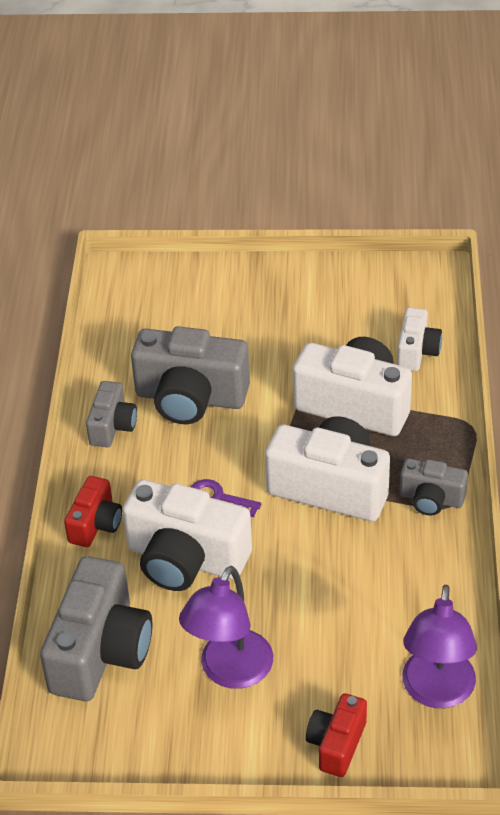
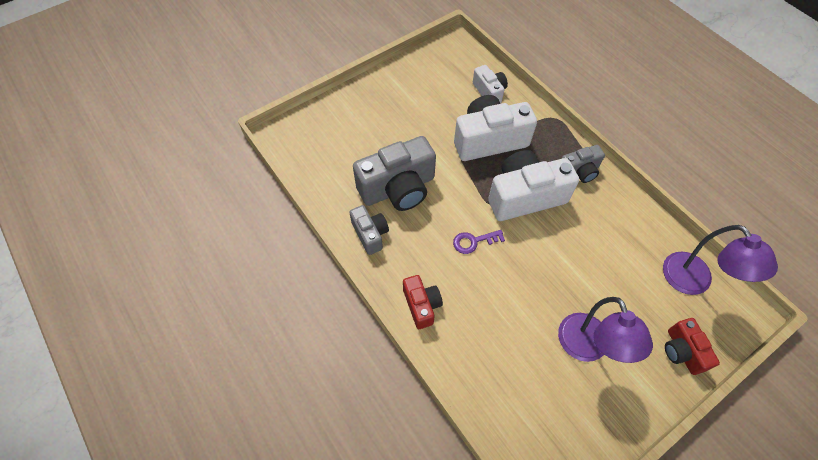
camera: 40 degrees left, 15 degrees up
grey camera [40,556,153,701] -> none
white camera [123,479,252,591] -> none

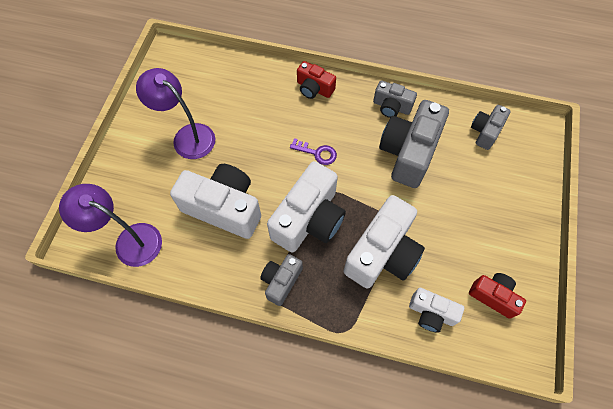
camera: 140 degrees right, 5 degrees up
purple key [453,230,505,254] -> purple key turned 75 degrees clockwise [290,138,337,165]
red camera [665,318,720,375] -> red camera moved to [469,273,526,319]
none -> white camera [170,164,261,239]
none -> grey camera [471,105,511,150]

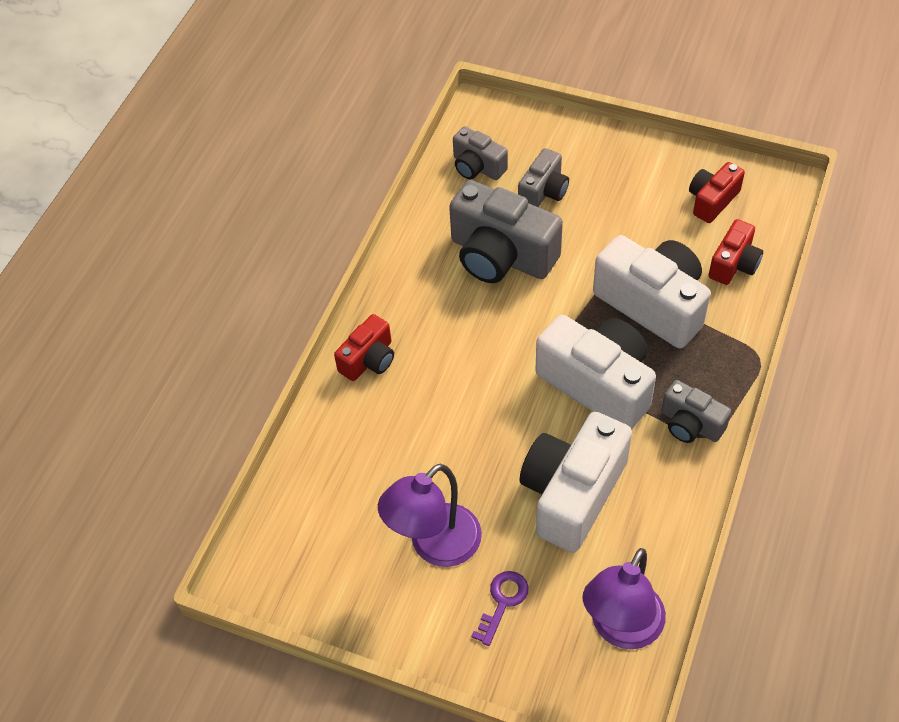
camera: 80 degrees left, 10 degrees down
purple key [290,138,337,165] -> purple key moved to [471,571,528,646]
grey camera [373,80,417,118] -> grey camera moved to [518,148,569,207]
white camera [409,288,464,333] -> red camera [709,219,763,285]

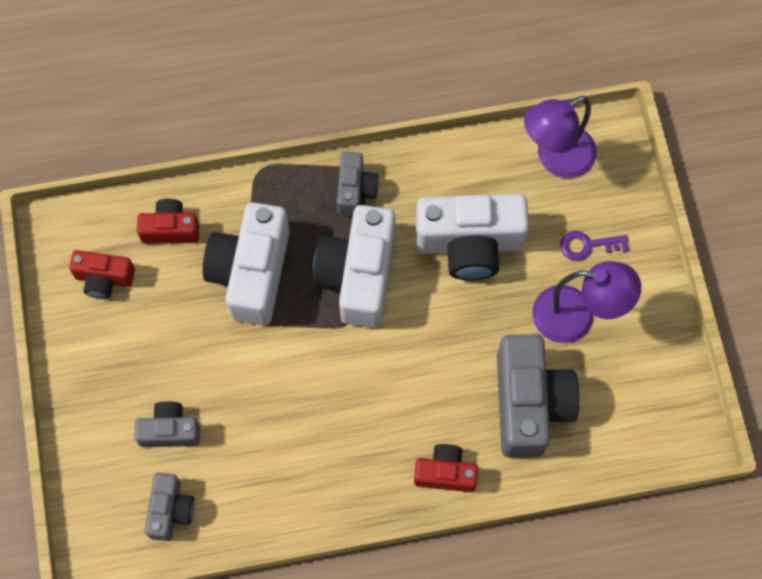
camera: 125 degrees left, 15 degrees up
grey camera [449,180,563,283] -> grey camera moved to [497,334,580,458]
purple lamp [582,548,666,649] -> purple lamp turned 150 degrees clockwise [524,96,597,178]

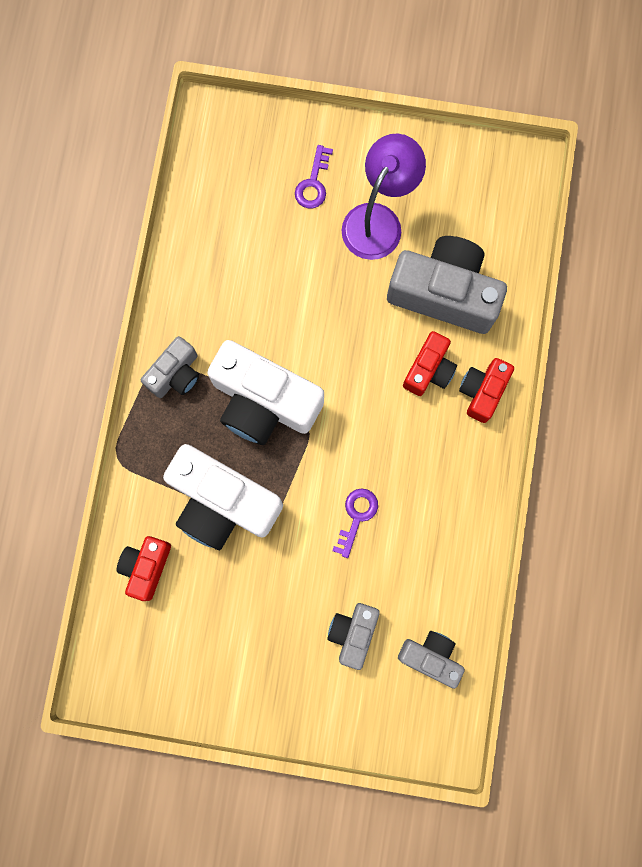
camera: 70 degrees left, 10 degrees up
red camera [69,250,135,299] -> red camera moved to [403,331,457,396]
grey camera [337,152,379,216] -> grey camera turned 105 degrees clockwise [141,336,199,398]
white camera [416,194,529,280] -> none
purple lamp [524,96,597,178] -> none
none -> purple key [332,488,378,558]

